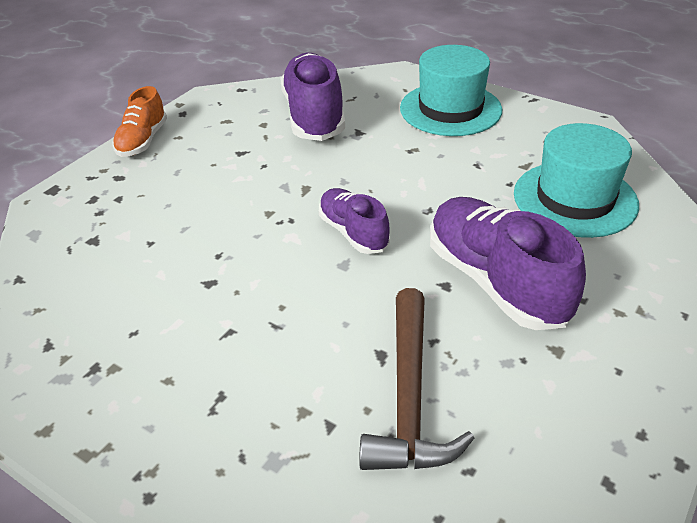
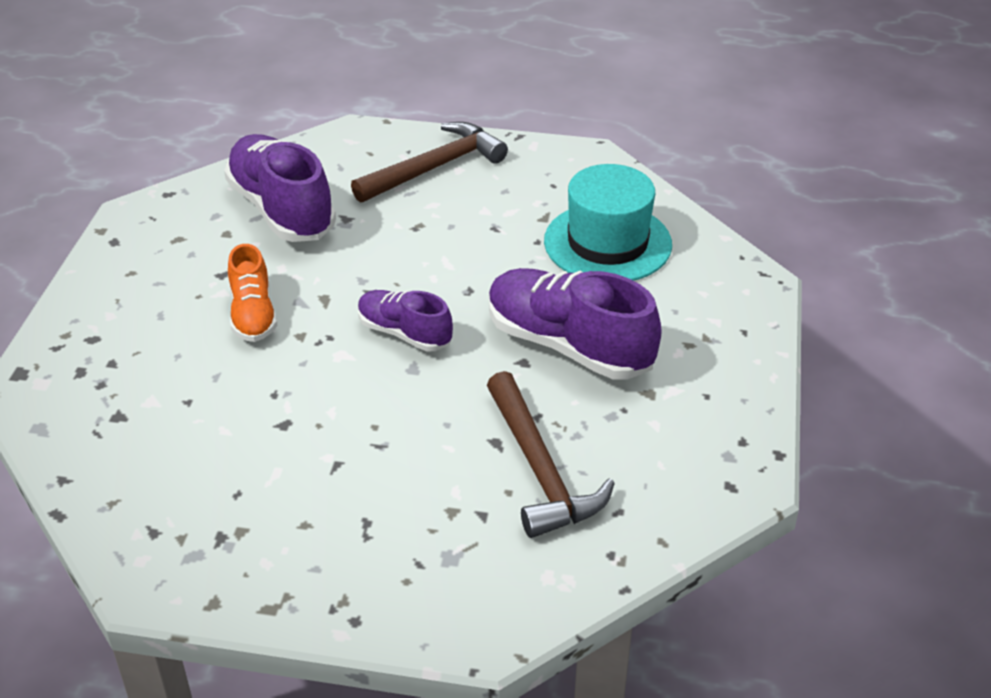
camera: 25 degrees left, 0 degrees up
orange shoe [112,86,167,157] -> orange shoe moved to [228,244,277,342]
turquoise hat [400,45,502,136] -> brown hammer [351,122,508,203]

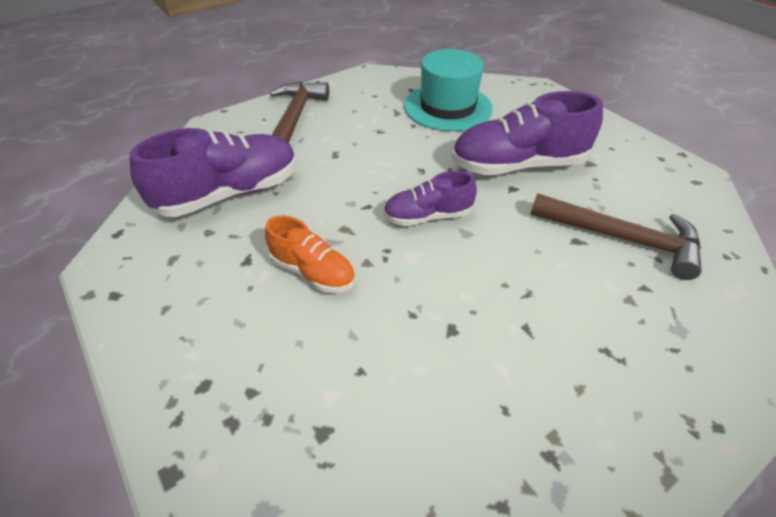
camera: 45 degrees left, 5 degrees up
purple shoe [224,134,336,242] -> purple shoe turned 135 degrees clockwise [130,128,297,217]

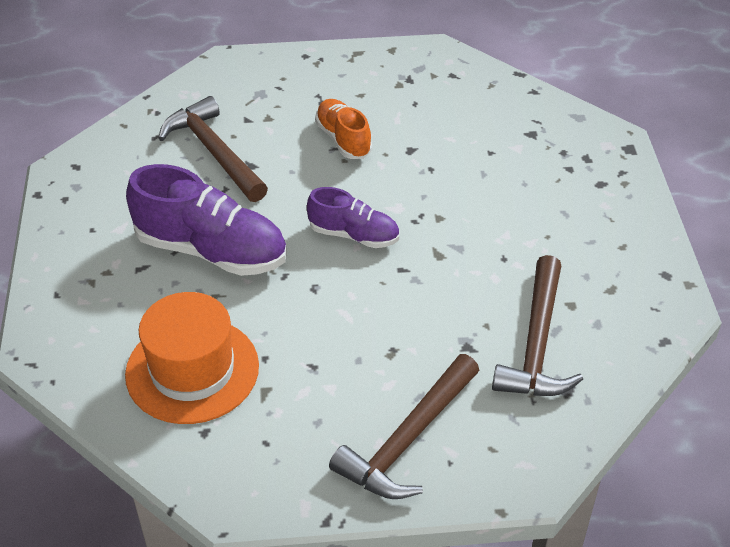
camera: 150 degrees left, 0 degrees up
purple shoe [130,128,297,217] -> brown hammer [492,255,583,396]
orange shoe [265,216,355,293] -> orange shoe moved to [315,99,372,159]
turquoise hat [404,49,493,131] -> orange hat [125,292,259,424]

